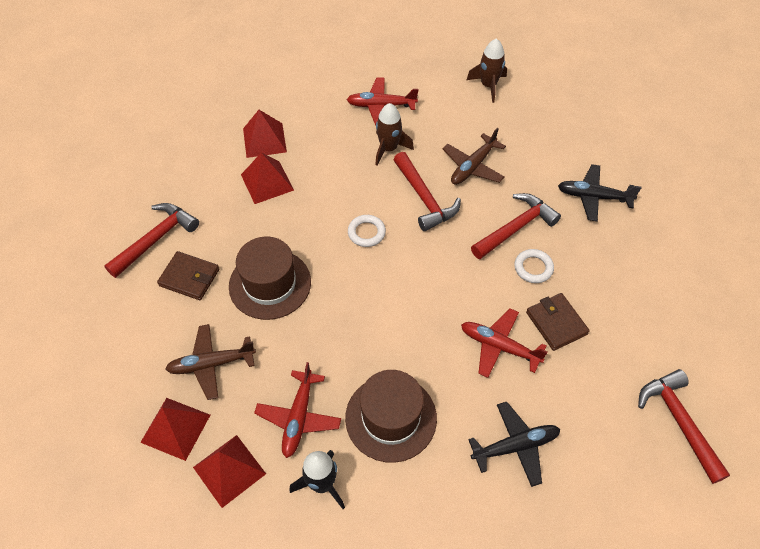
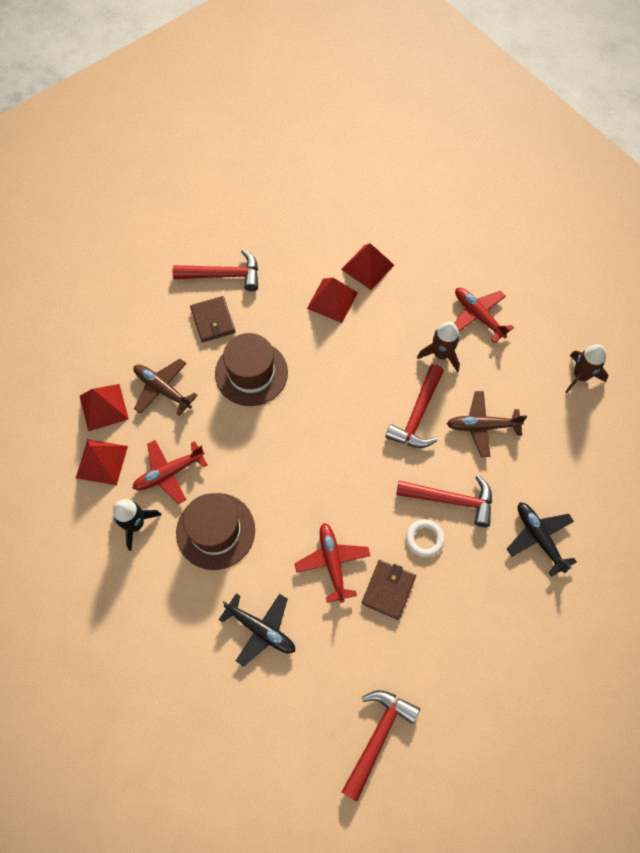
camera: 50 degrees right, 10 degrees up
white ring [348,215,386,247] -> none

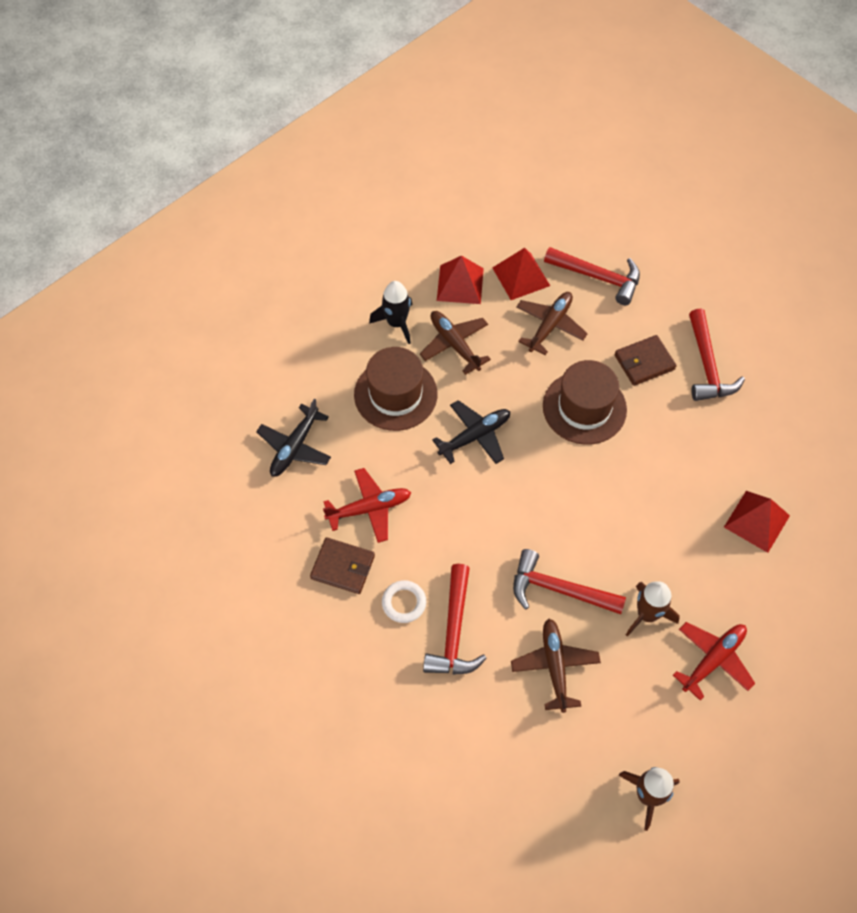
camera: 85 degrees right, 5 degrees down
red plane [133,440,208,504] -> brown plane [420,311,491,375]
red pyramid [307,278,358,323] -> none
red hammer [342,690,420,802] -> red hammer moved to [544,247,640,305]
black plane [507,502,577,577] -> black plane moved to [432,400,510,464]

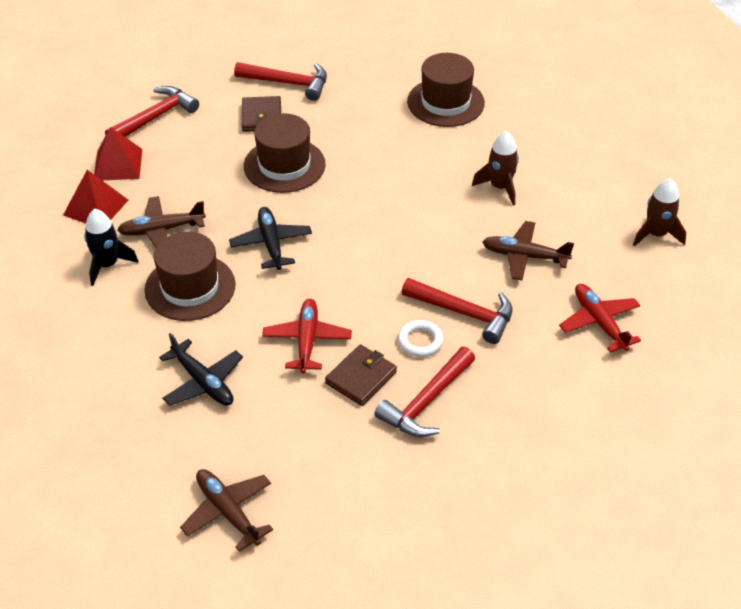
camera: 70 degrees left, 15 degrees down
red hammer [513,549,626,614] -> red hammer moved to [375,347,475,437]
brown plane [516,292,588,355] -> brown plane moved to [180,469,273,552]
red plane [673,622,755,701] -> red plane moved to [559,284,641,352]
red pyramid [724,491,790,553] -> brown hat [407,53,485,127]

